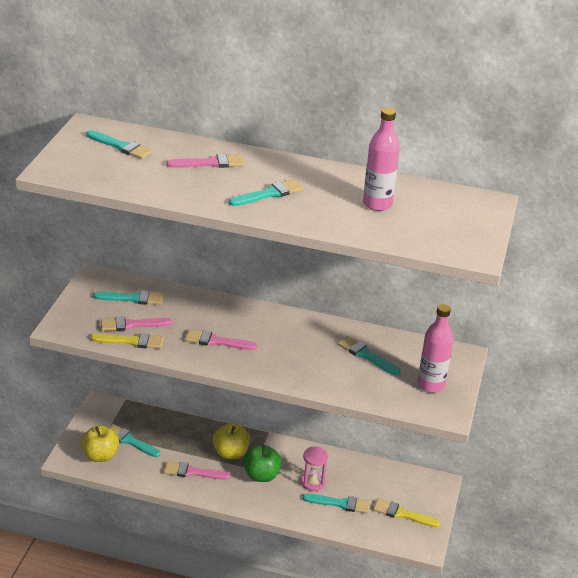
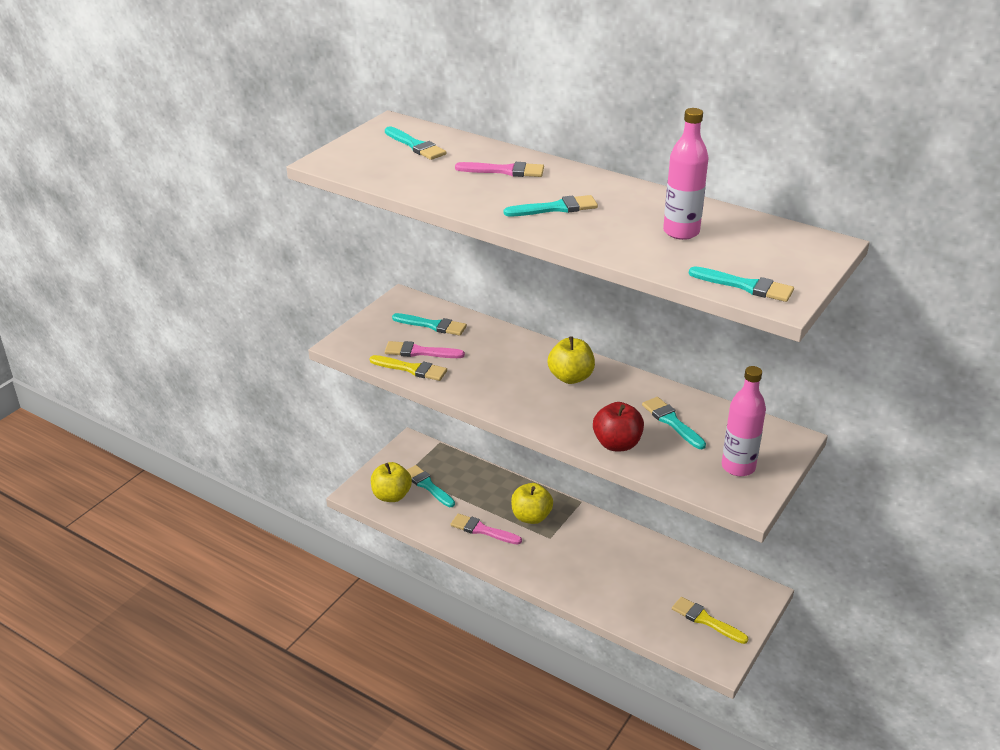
camera: 20 degrees right, 0 degrees up
pink brush [185,329,257,350] -> none
green apple [244,445,282,482] -> none
pink hourglass [301,446,328,491] -> none
turquoise brush [303,494,370,513] -> turquoise brush moved to [689,266,794,302]
none -> yellow apple [548,336,595,384]
none -> red apple [593,402,644,451]

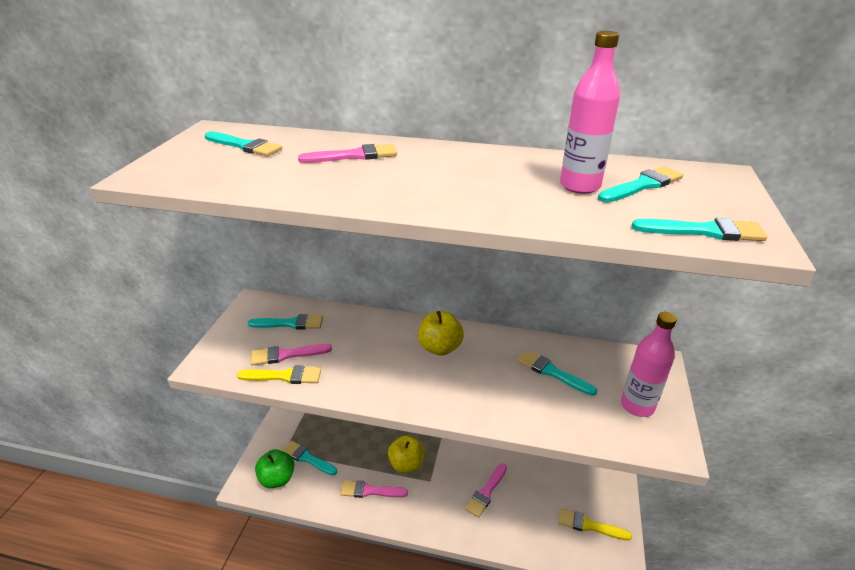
camera: 20 degrees left, 0 degrees up
yellow apple [371,462,412,502] -> green apple [255,450,294,488]
turquoise brush [504,195,598,216] -> turquoise brush moved to [598,166,683,203]
red apple [593,402,644,451] -> none
none -> pink brush [465,463,507,518]

